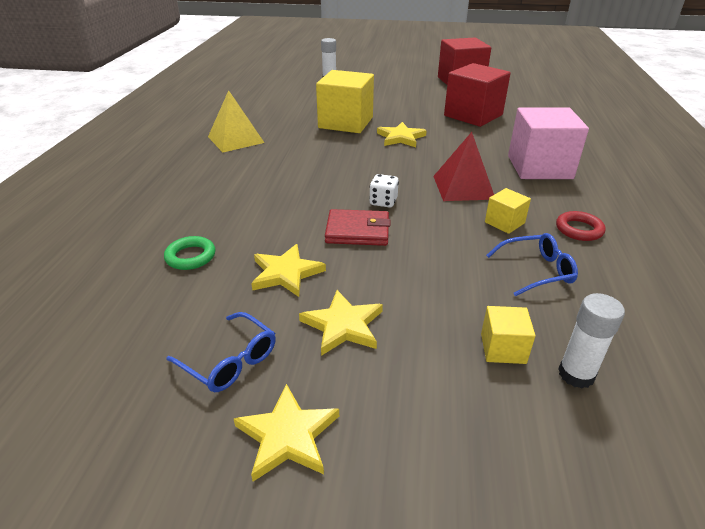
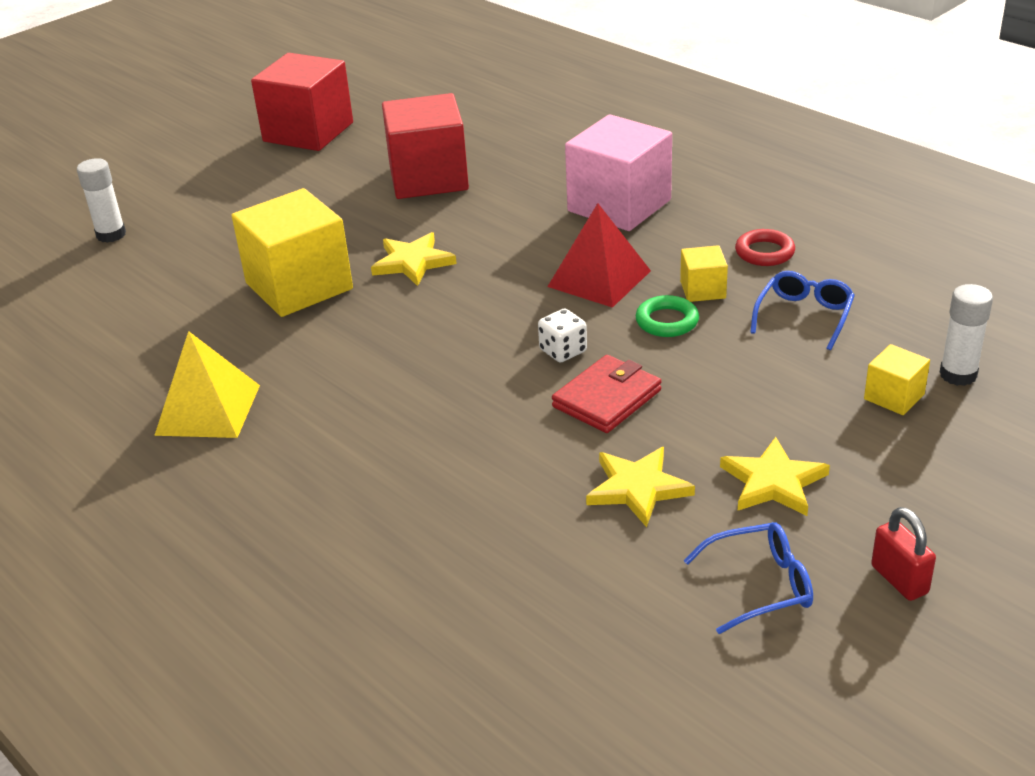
camera: 50 degrees left, 0 degrees up
green ring [164,236,215,270] -> green ring moved to [636,295,699,337]
yellow star [234,384,339,482] -> red padlock [871,507,936,601]

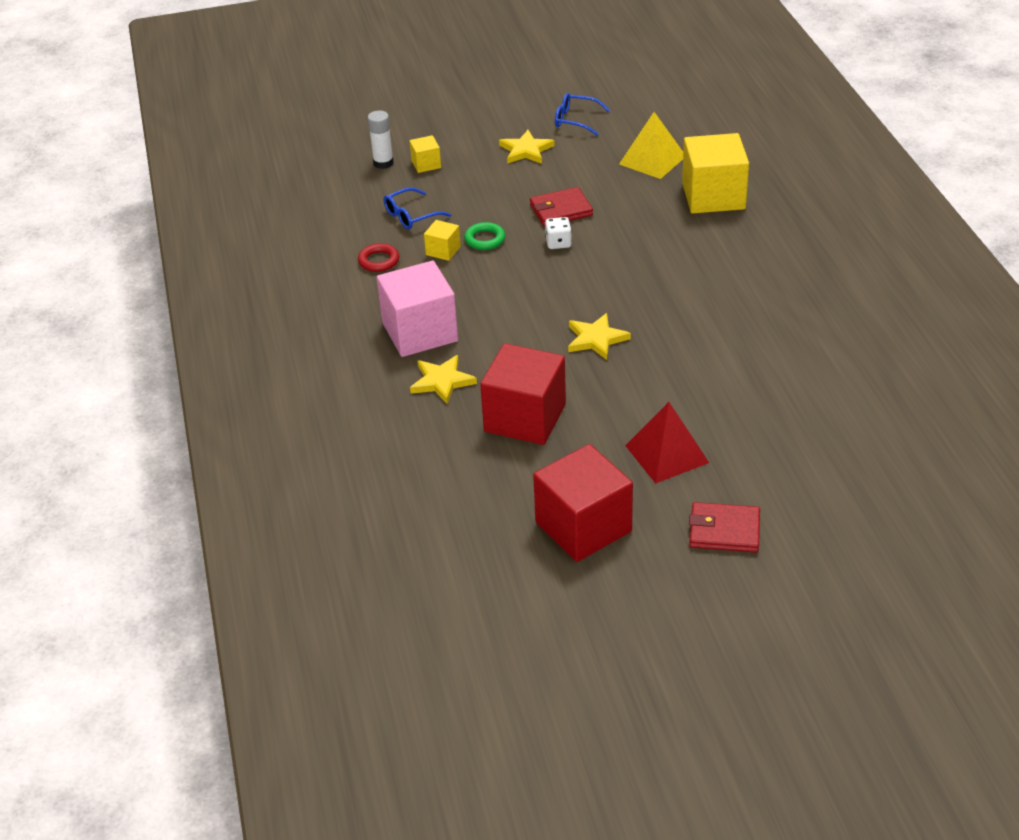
camera: 150 degrees left, 5 degrees up
white glue stick [77,158,126,243] -> none
yellow pyramid [154,331,260,438] -> yellow pyramid moved to [619,112,683,179]
yellow cube [232,188,353,317] -> yellow cube moved to [682,133,749,214]
red pyramid [547,203,651,308] -> red pyramid moved to [625,402,709,484]
yellow star [586,447,695,527] -> yellow star moved to [410,355,477,404]
red padlock [871,507,936,601] -> none
none -> red wallet [689,502,760,552]

